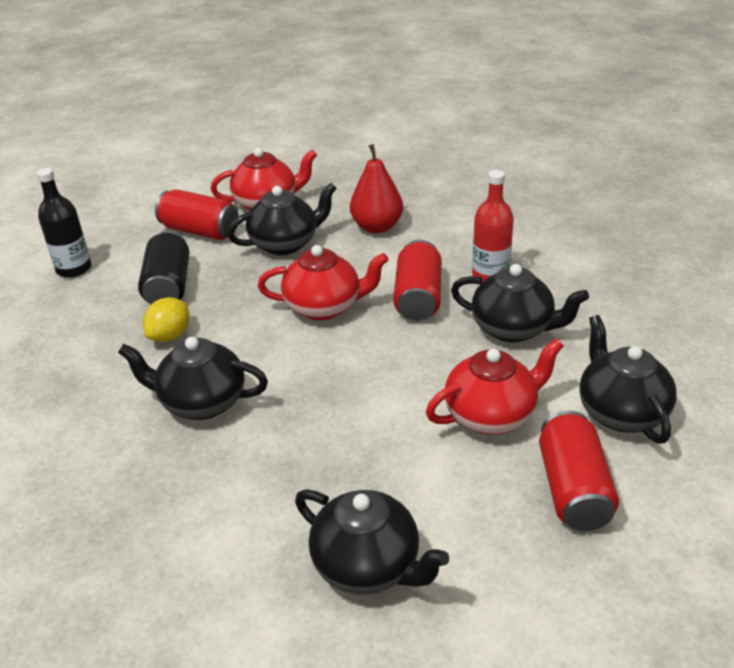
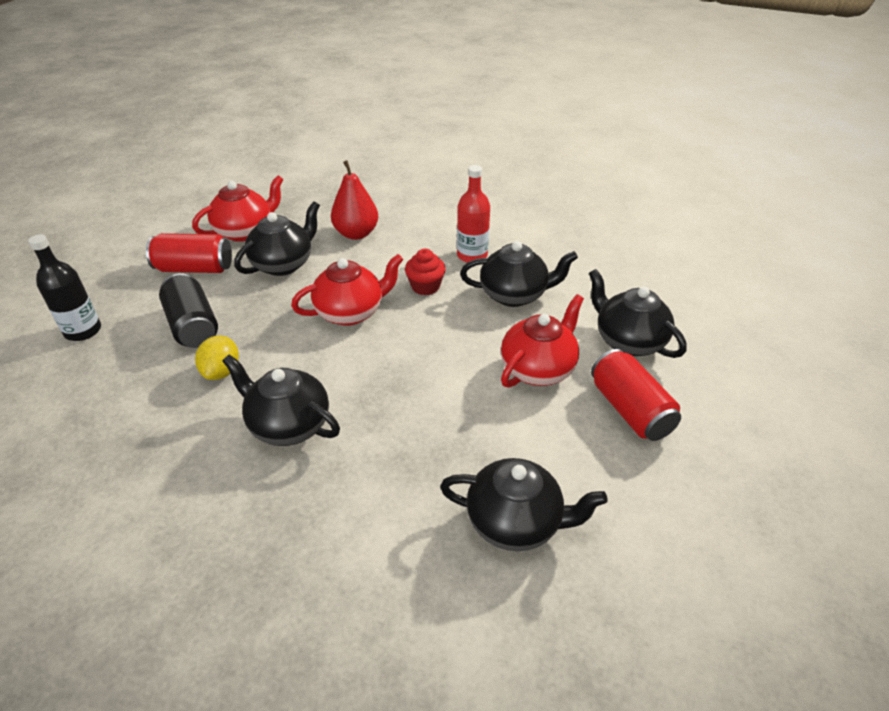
camera: 25 degrees left, 5 degrees up
black teapot [118,337,268,420] -> black teapot turned 45 degrees clockwise [222,354,340,446]
red can [393,240,442,321] -> red cupcake [405,249,446,295]

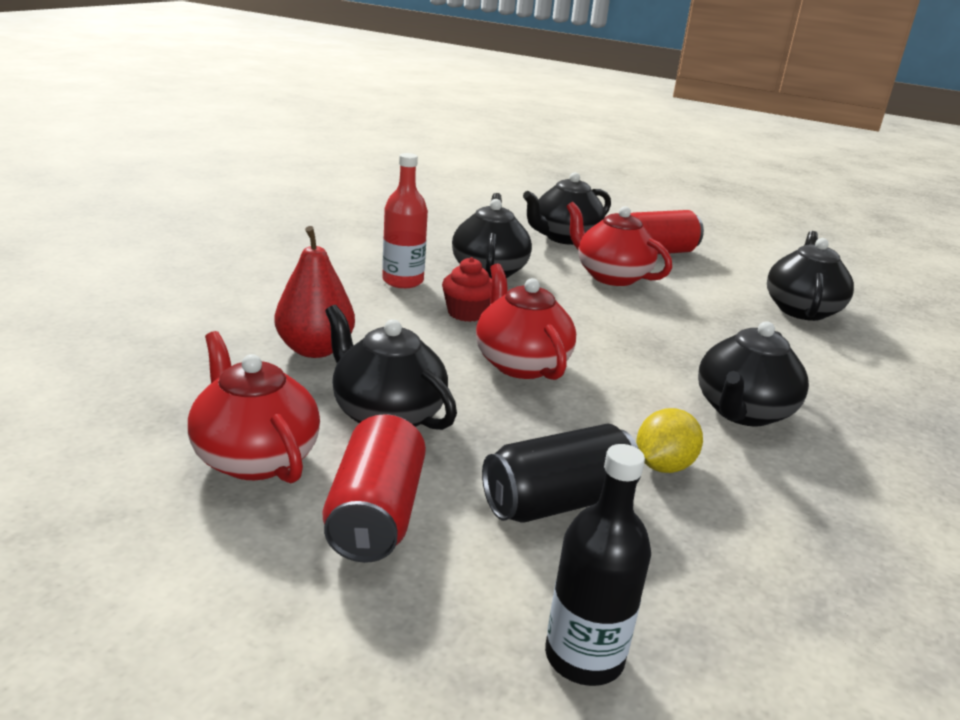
camera: 90 degrees left, 15 degrees down
yellow lemon [195,336,239,380] -> yellow lemon turned 60 degrees counterclockwise [636,408,703,473]

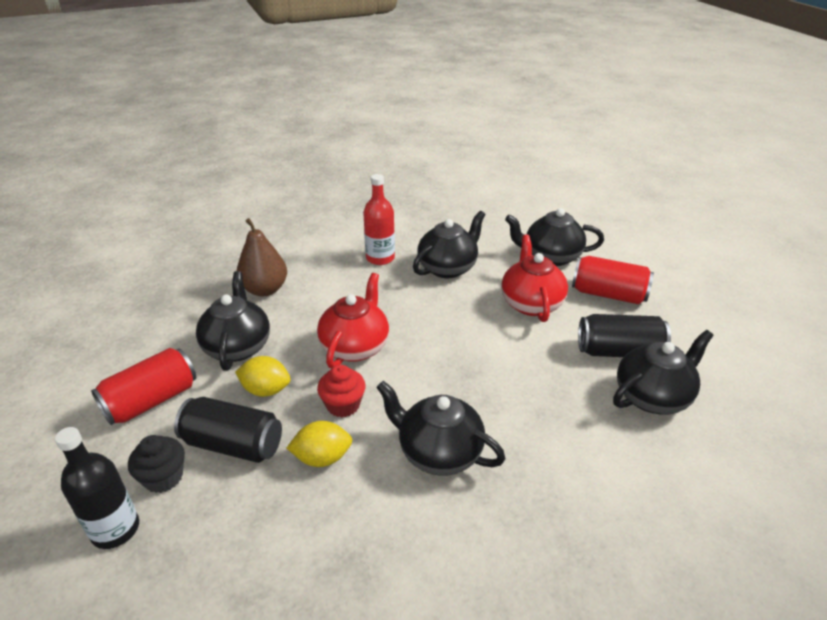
camera: 45 degrees right, 10 degrees up
red teapot [188,331,320,483] -> none
red pear [274,226,355,358] -> brown pear [237,218,287,296]
red cupcake [442,257,492,322] -> red cupcake moved to [317,365,366,418]
black teapot [698,321,809,427] -> black teapot turned 45 degrees clockwise [376,381,505,476]
none -> black cupcake [128,435,185,493]
none -> yellow lemon [235,356,291,397]
none -> black can [578,314,671,357]

